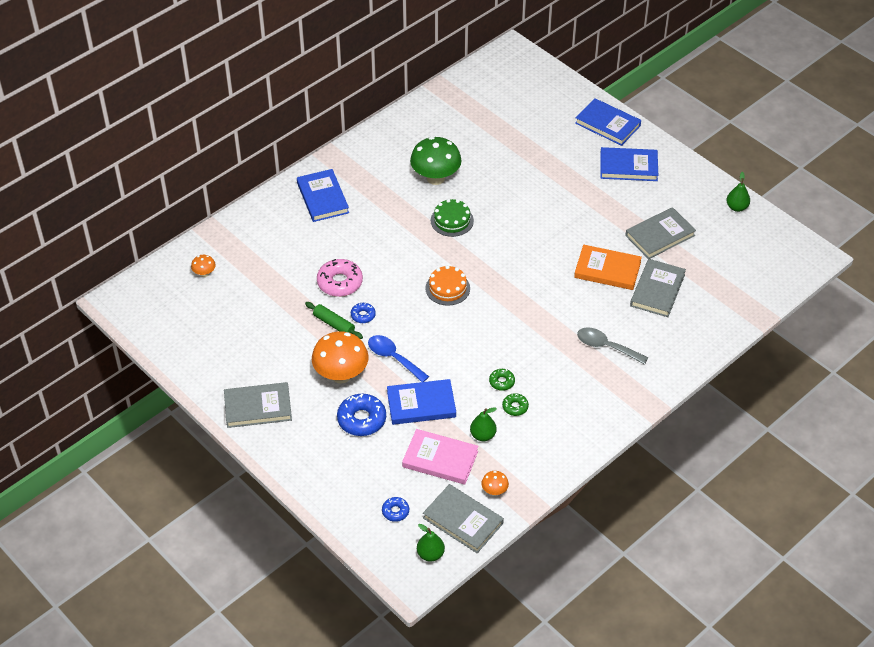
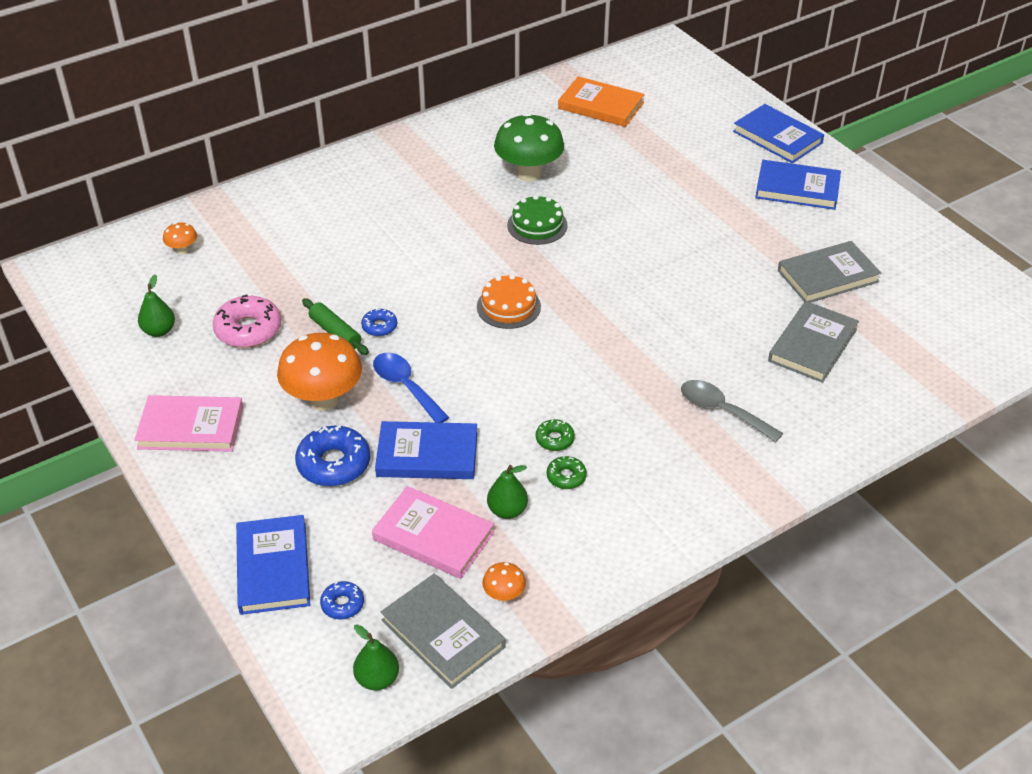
camera: 10 degrees right, 5 degrees down
grey book [224,382,292,428] -> pink book [134,395,243,452]
blue book [297,169,349,222] -> blue book moved to [236,515,310,615]
pink donut [317,259,363,297] -> pink donut moved to [213,295,281,348]
orange book [574,245,642,290] -> orange book moved to [558,76,645,127]
green pear [726,172,750,212] -> green pear moved to [138,274,175,337]

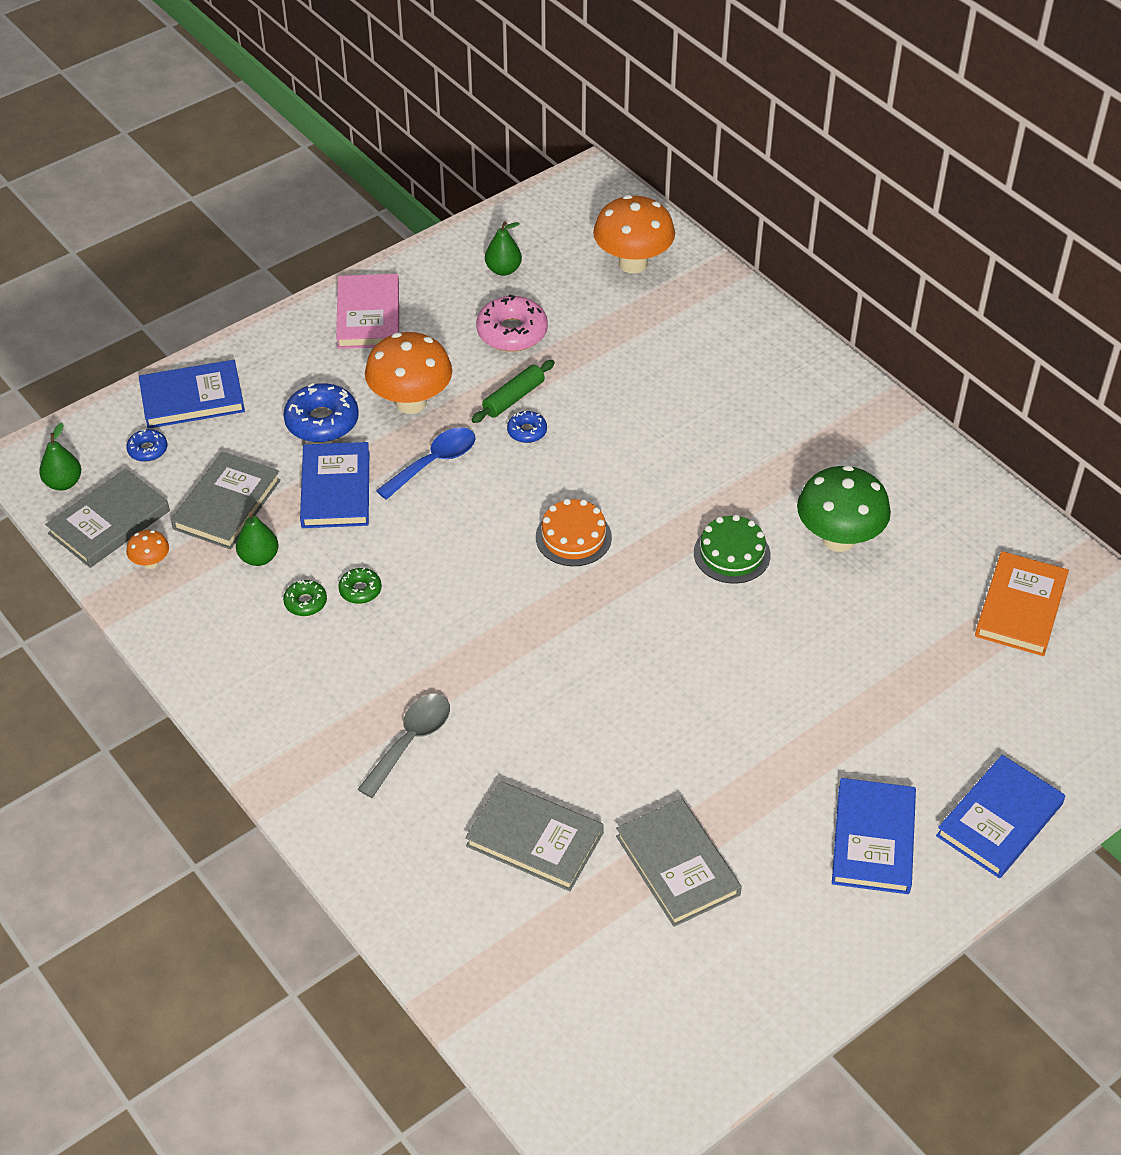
camera: 85 degrees right, 5 degrees up
orange mushroom [163,222,197,255] -> orange mushroom [593,195,675,273], size x2.19
pink book [372,486,494,579] -> grey book [171,452,281,549]

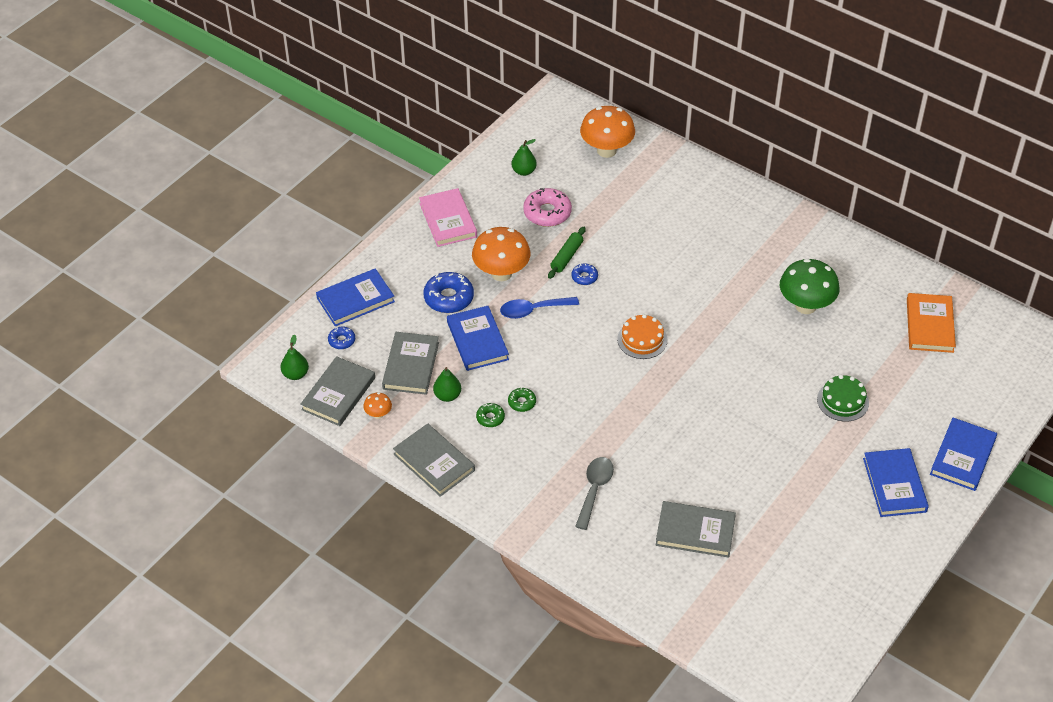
camera: 15 degrees left, 0 degrees up
blue spoon [376,427,476,500] -> blue spoon turned 135 degrees counterclockwise [500,297,579,319]
grey book [616,798,742,927] -> grey book moved to [393,423,475,497]
green cake [694,515,771,584] -> green cake moved to [817,375,869,422]

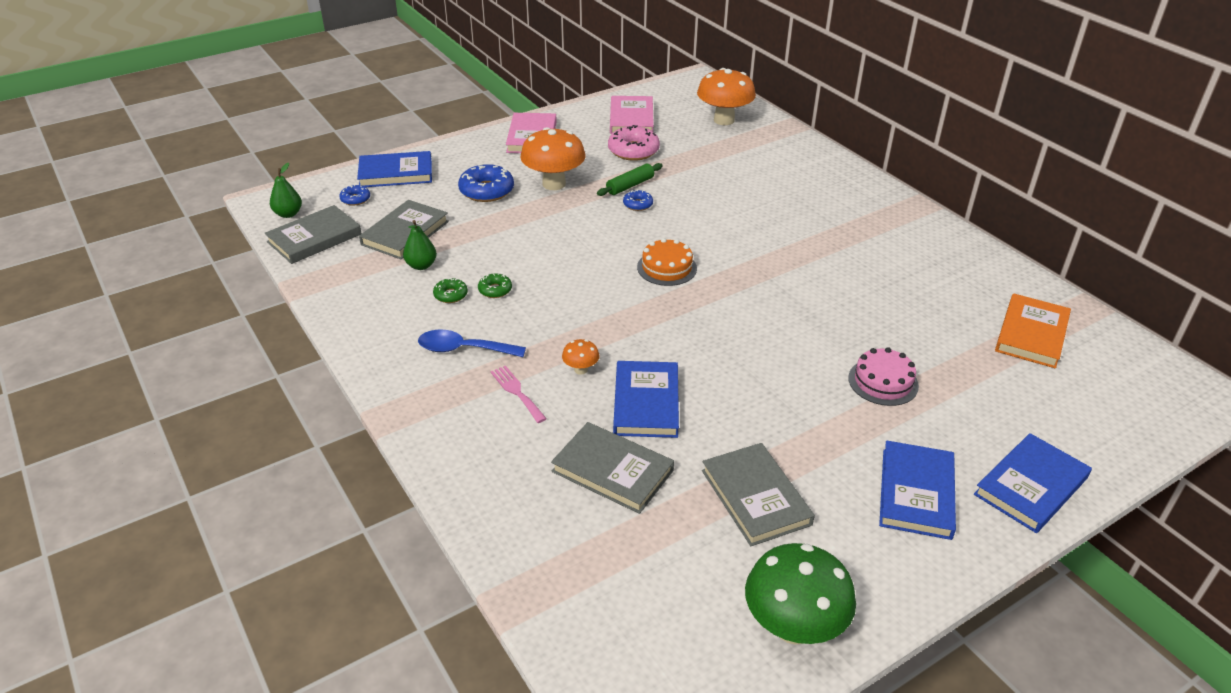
camera: 20 degrees right, 10 degrees down
orange mushroom [363,393,392,419] -> orange mushroom moved to [562,339,600,375]
grey book [393,423,475,497] -> grey book moved to [702,443,815,546]
blue book [447,306,509,371] -> blue book moved to [613,361,679,438]
blue spoon [500,297,579,319] -> blue spoon moved to [418,330,526,357]
green pear [512,139,537,176] -> pink book [610,96,654,134]
grey spoon [575,457,614,530] -> pink fork [490,365,547,423]
green mushroom [779,259,840,314] -> green mushroom moved to [745,543,856,645]
green cake [817,375,869,422] -> pink cake [848,347,919,406]

